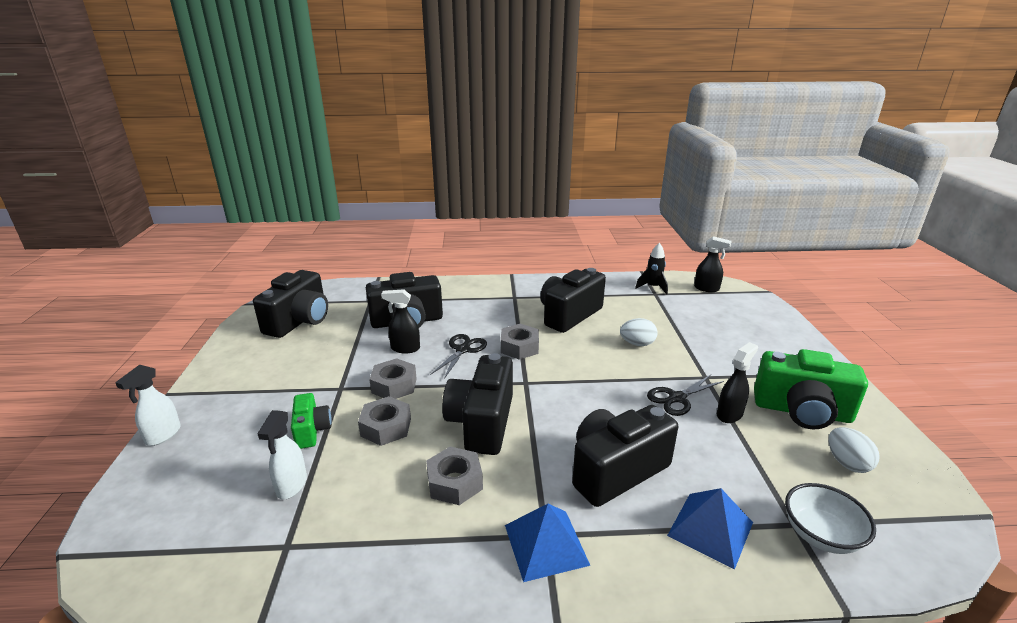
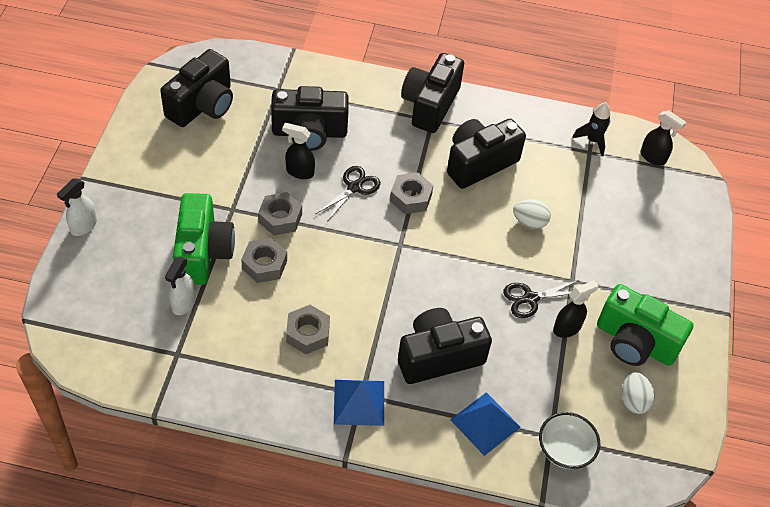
camera: 10 degrees right, 25 degrees up
green camera [291,393,332,449] -> green camera [173,193,235,285], size x1.83
black camera [442,353,513,455] -> black camera moved to [401,53,464,133]

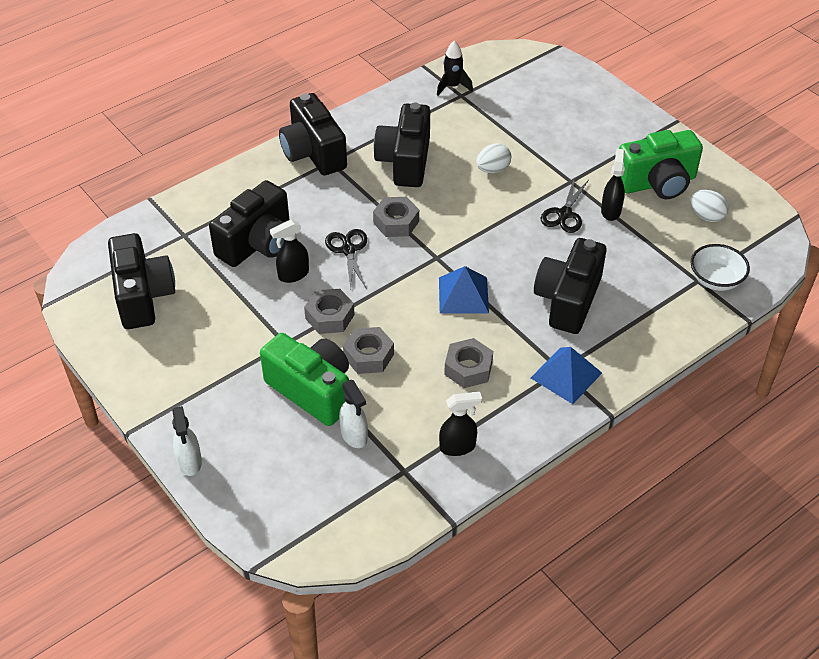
camera: 45 degrees left, 5 degrees down
blue pyramid [450,392,521,456] -> blue pyramid moved to [439,266,489,314]
black spray bottle [640,110,686,165] -> black spray bottle moved to [439,392,482,456]

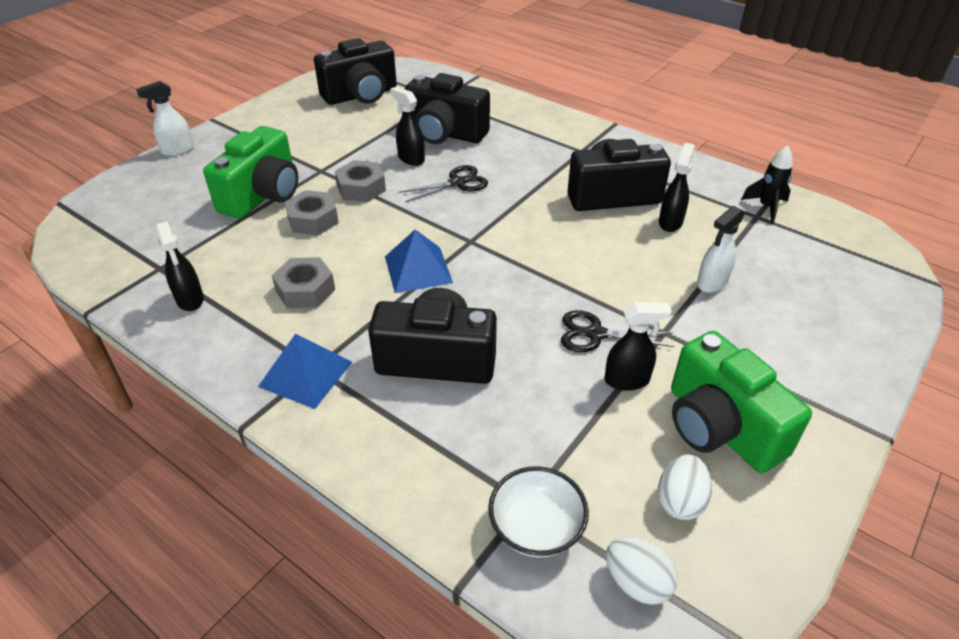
camera: 75 degrees right, 5 degrees down
black camera [279,93,347,175] -> none
white spray bottle [339,380,368,448] -> white spray bottle moved to [697,206,745,293]
grey nut [373,197,419,237] -> none
white egg [476,143,511,173] -> white egg moved to [606,537,678,605]
none -> black spray bottle [659,143,695,232]

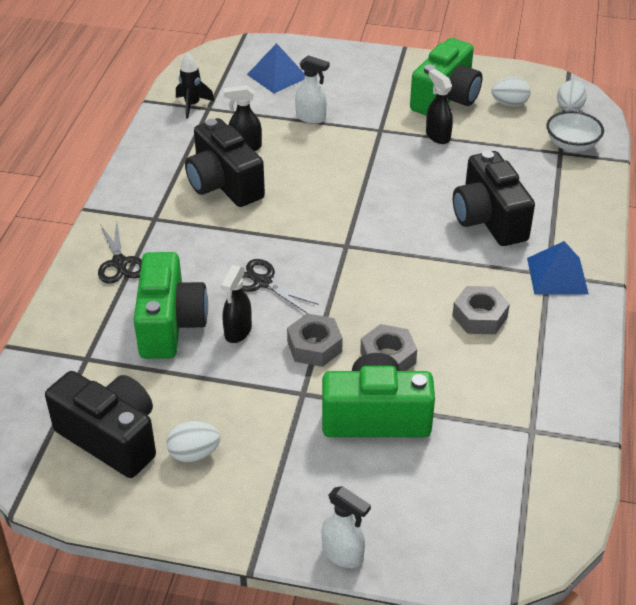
camera: 115 degrees left, 0 degrees up
black spray bottle [156,221,204,311] -> none
blue pyramid [385,230,453,293] -> blue pyramid moved to [247,43,305,93]
black camera [405,73,490,144] -> green camera [134,252,208,359]
black scissors [561,310,675,352] -> black scissors moved to [98,222,142,284]
none -> white egg [166,421,220,462]

